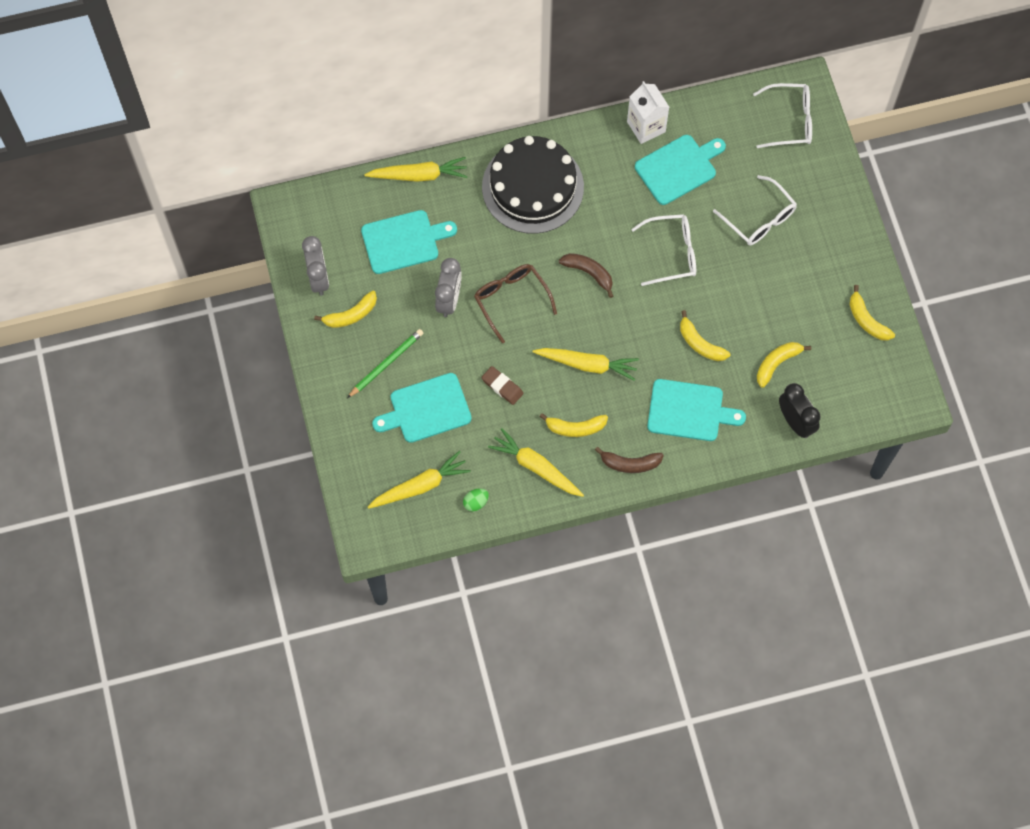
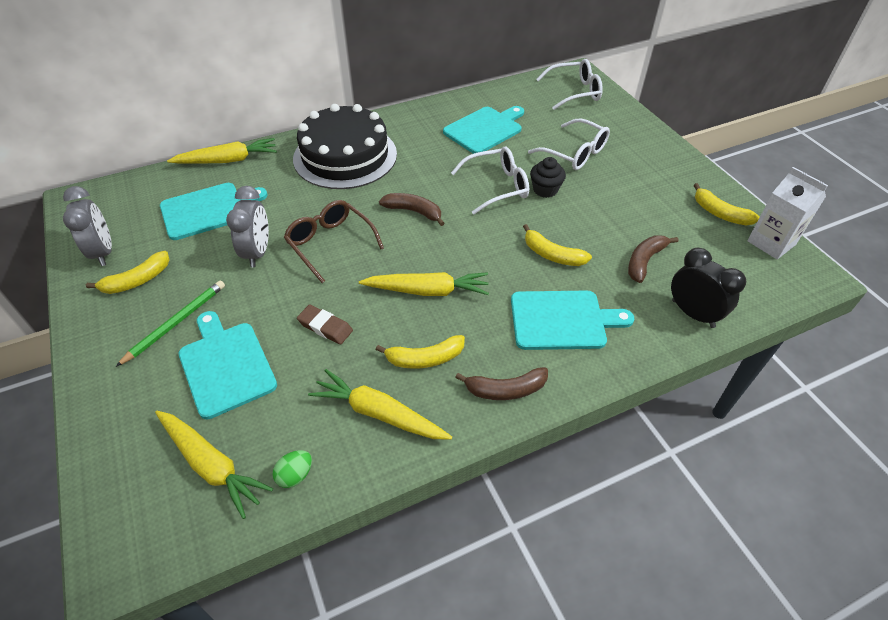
camera: 10 degrees left, 20 degrees down
yellow carrot [368,451,471,509] -> yellow carrot turned 75 degrees clockwise [155,411,273,519]
turquoise cutting board [372,373,472,443] -> turquoise cutting board turned 90 degrees clockwise [179,311,277,419]
white carton [627,81,669,144] -> white carton moved to [747,167,828,259]
yellow banana [757,342,811,388] -> brown banana [628,235,678,283]
none -> black cupcake [530,157,566,198]

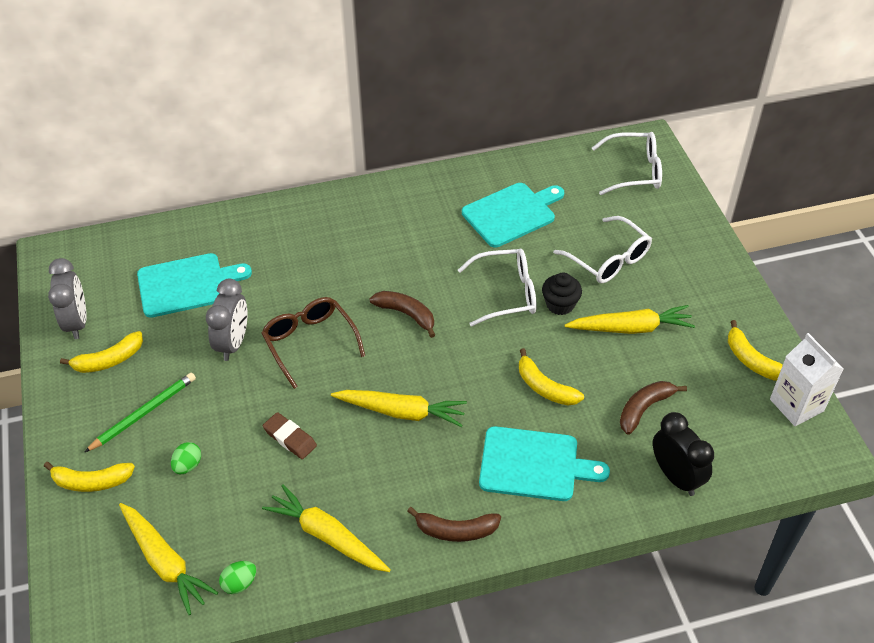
camera: 10 degrees right, 0 degrees up
yellow carrot [167,138,277,164] -> yellow carrot moved to [565,305,695,334]
turquoise cutting board [179,311,277,419] -> green egg [171,442,201,474]
black cake [293,104,397,189] -> none
yellow banana [376,335,465,369] -> yellow banana moved to [44,462,135,492]

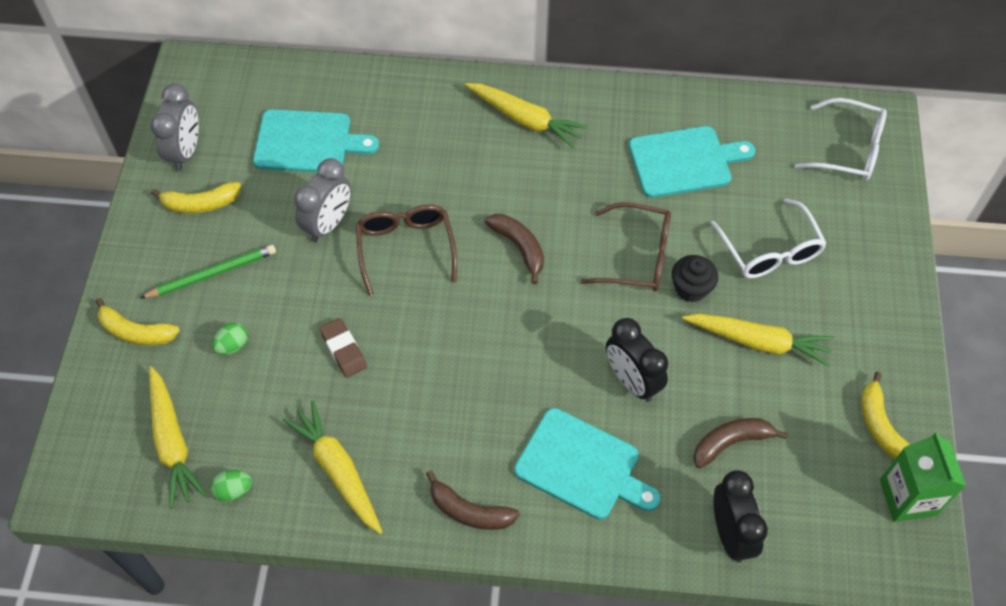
camera: 20 degrees right, 10 degrees up
yellow carrot [331,390,467,427] -> yellow carrot moved to [465,83,588,148]
white glasses [458,249,537,326] -> brown glasses [581,202,671,291]
yellow banana [519,348,584,406] -> black clock [606,318,668,402]
white carton [770,333,843,426] -> green carton [880,432,966,522]

